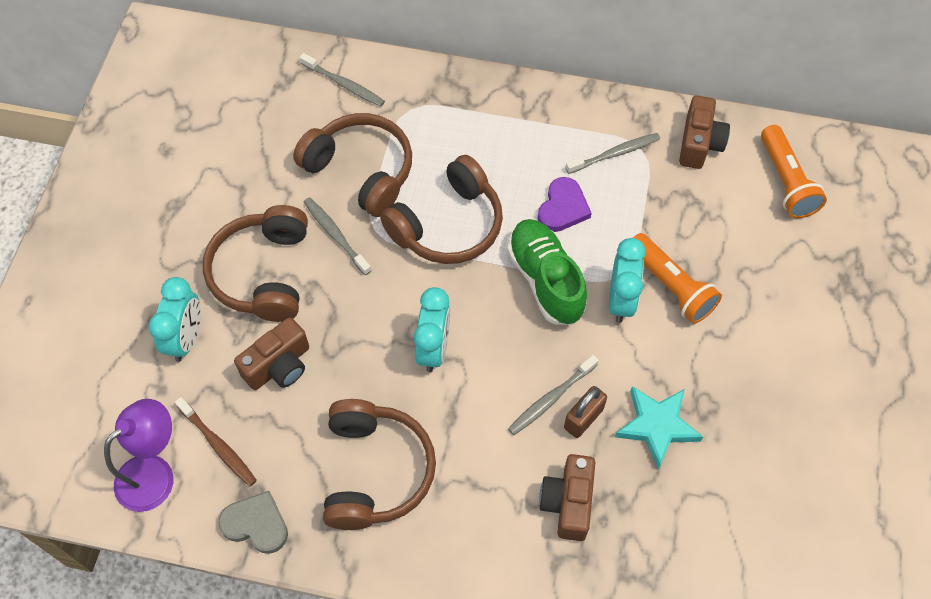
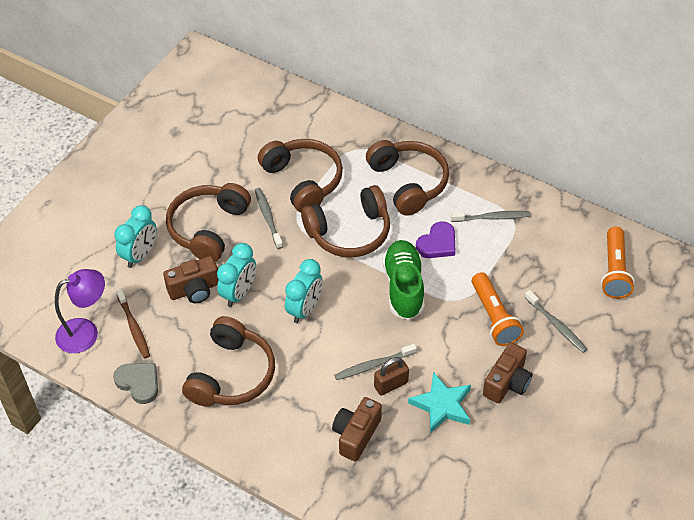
camera: 20 degrees right, 10 degrees down
grey toothbrush [300,53,385,107] -> grey toothbrush moved to [524,290,587,353]
turquoise clock [609,238,646,323] -> turquoise clock moved to [217,243,256,307]
brown camera [679,95,730,169] -> brown camera moved to [483,342,533,403]
none -> brown headphones [366,140,449,216]

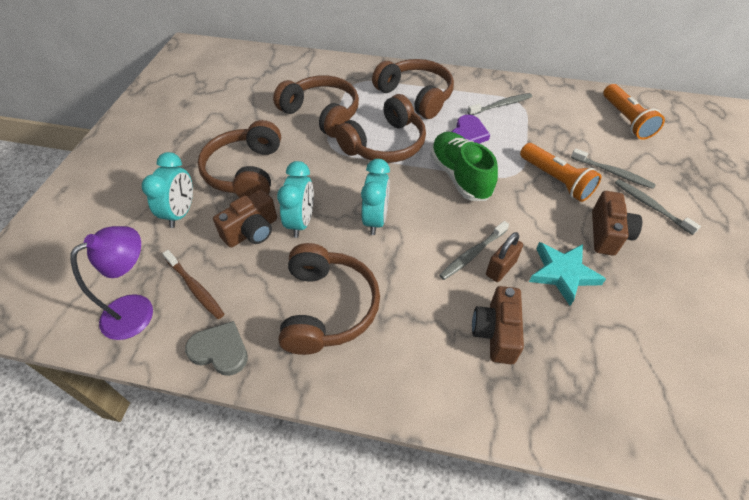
camera: 20 degrees left, 0 degrees up
grey toothbrush [255,188,283,249] -> grey toothbrush moved to [615,179,701,235]

